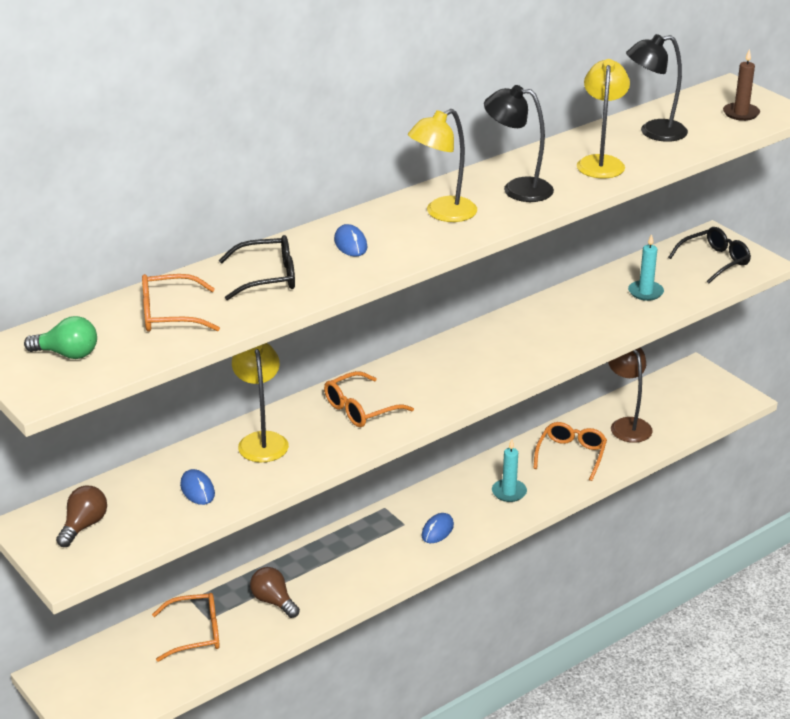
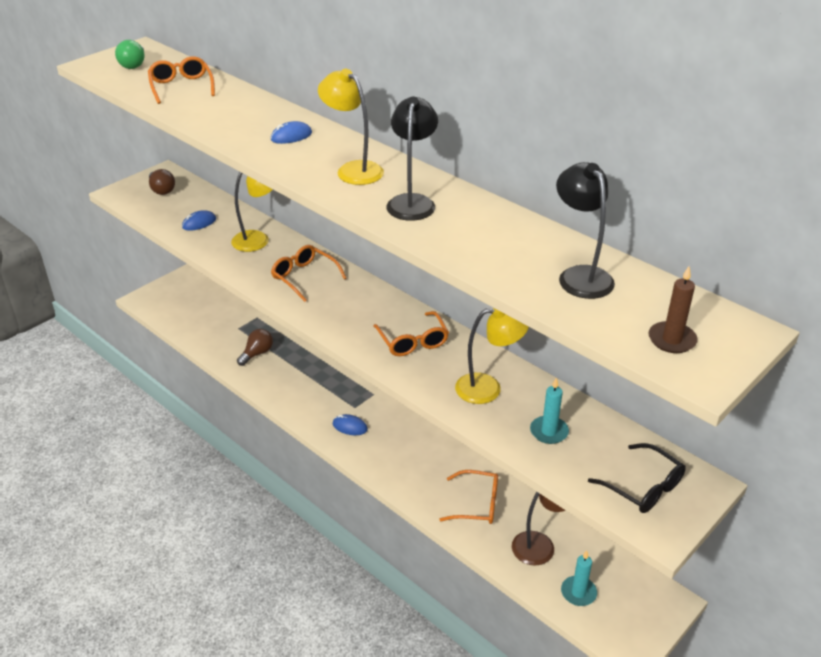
camera: 80 degrees right, 5 degrees up
brown light bulb [56,485,107,547] -> brown light bulb turned 45 degrees clockwise [149,169,175,195]
orange glasses [152,593,220,662] -> orange glasses moved to [373,311,449,356]
black glasses [219,235,295,300] -> none
turquoise candle [492,439,527,502] -> turquoise candle moved to [561,550,597,606]
yellow lamp [577,59,630,178] -> yellow lamp moved to [455,308,529,404]

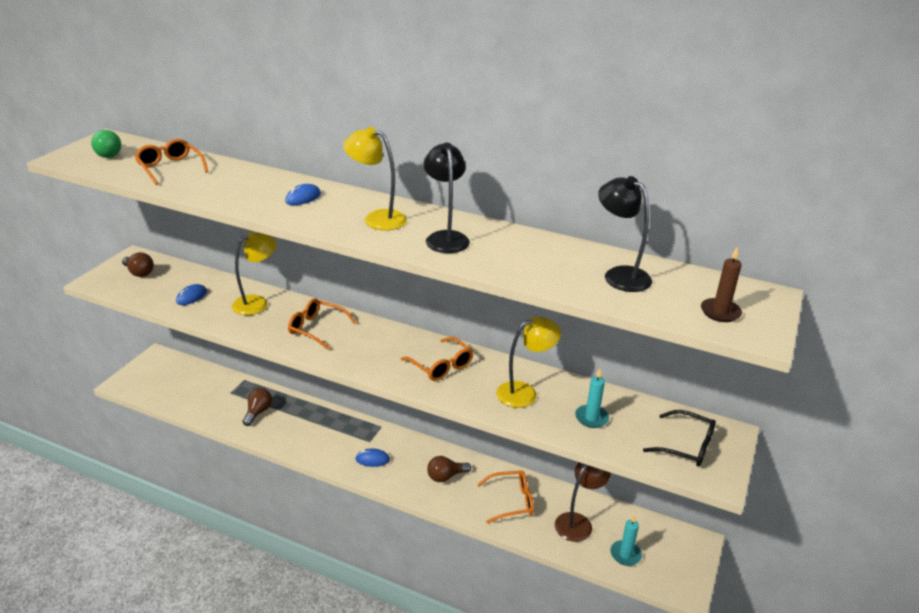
camera: 20 degrees left, 5 degrees down
none -> brown light bulb [427,456,471,482]

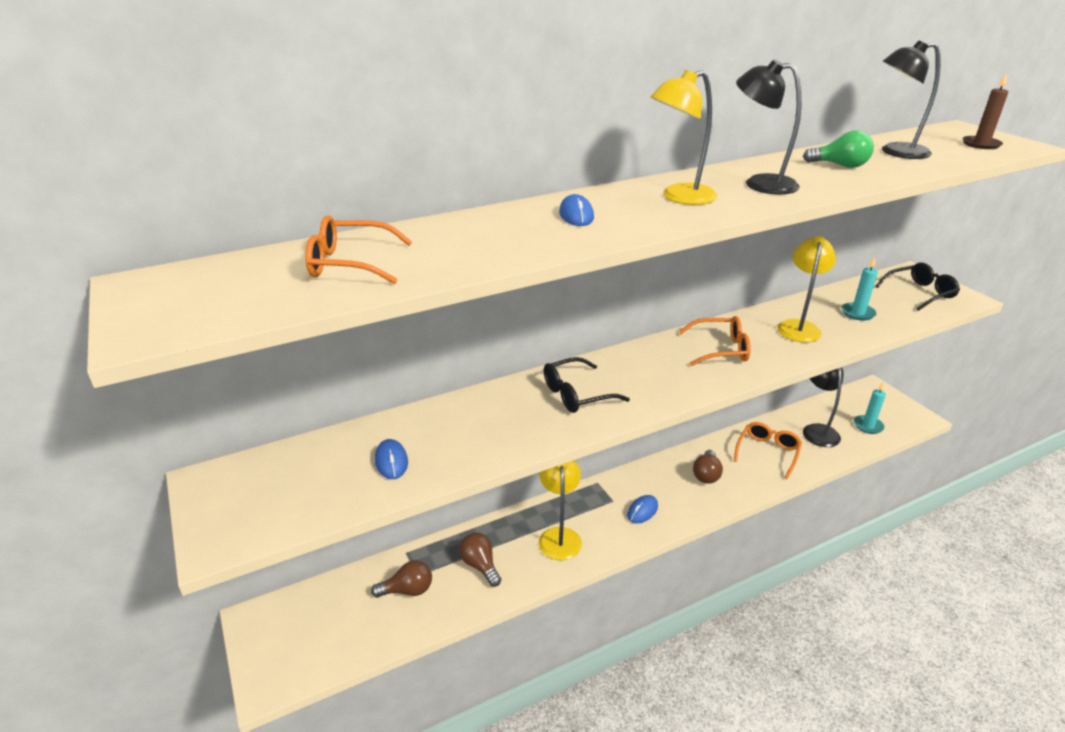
camera: 50 degrees left, 0 degrees up
green light bulb [91,130,121,158] -> green light bulb moved to [803,130,874,168]
brown light bulb [122,252,154,277] -> brown light bulb moved to [371,560,432,598]
yellow lamp [231,232,276,315] -> yellow lamp moved to [539,460,582,561]
orange glasses [288,298,356,350] -> black glasses [544,357,630,413]
brown lamp [555,462,611,542] -> black lamp [803,367,843,447]

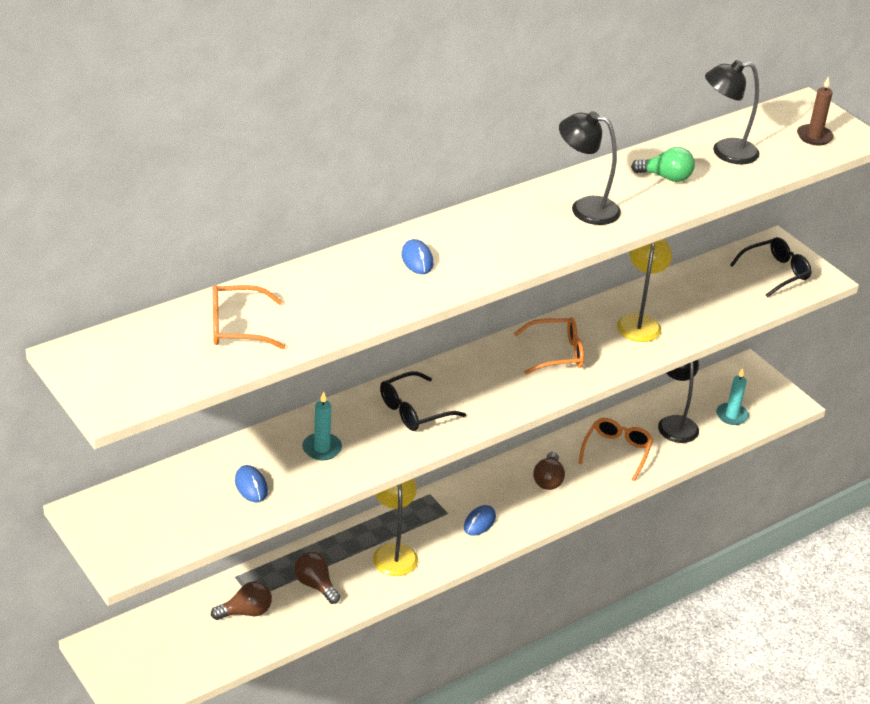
camera: 10 degrees left, 5 degrees up
yellow lamp [651,70,717,205] -> none
turquoise candle [842,257,878,321] -> turquoise candle moved to [302,392,342,460]

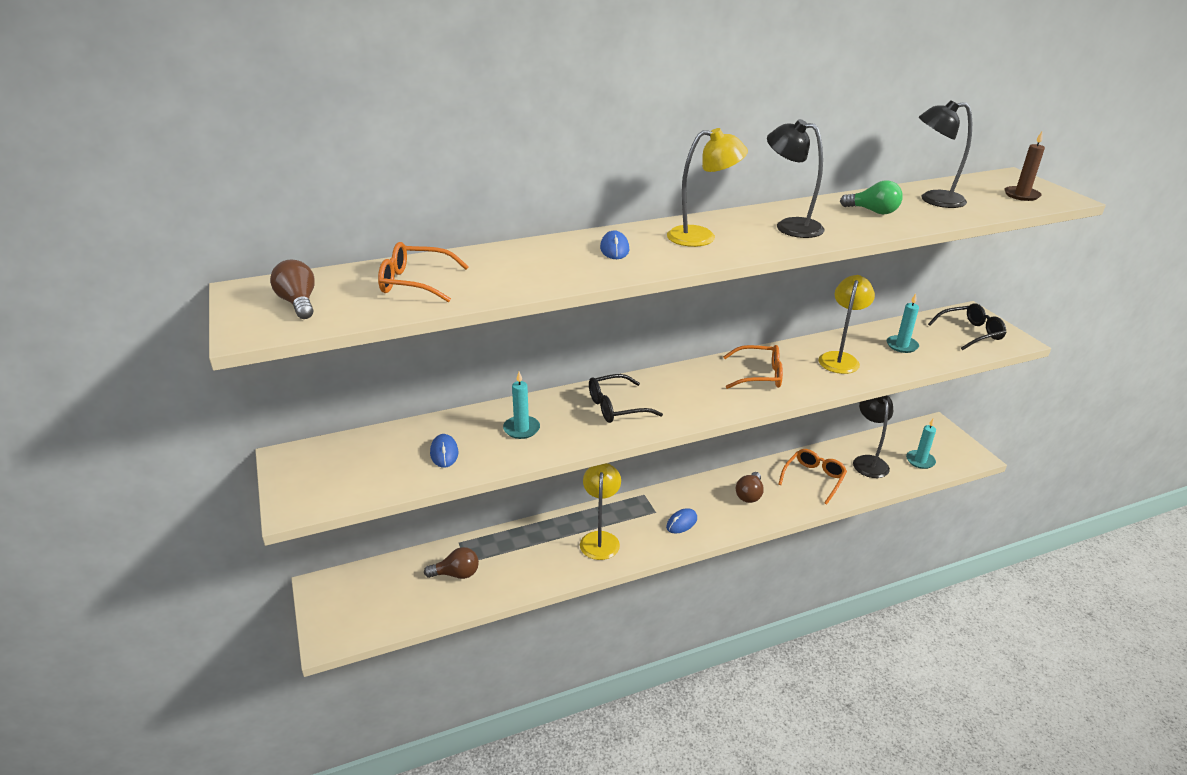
camera: 15 degrees right, 5 degrees down
brown light bulb [294,552,340,604] -> brown light bulb moved to [270,260,315,319]
none -> yellow lamp [667,128,748,247]
none -> turquoise candle [887,293,919,353]

